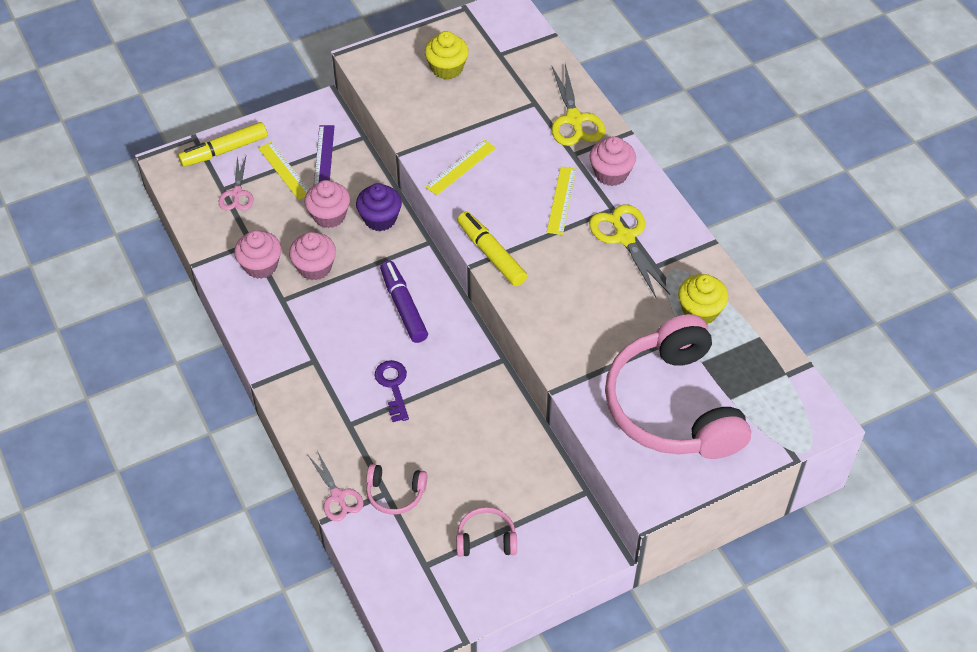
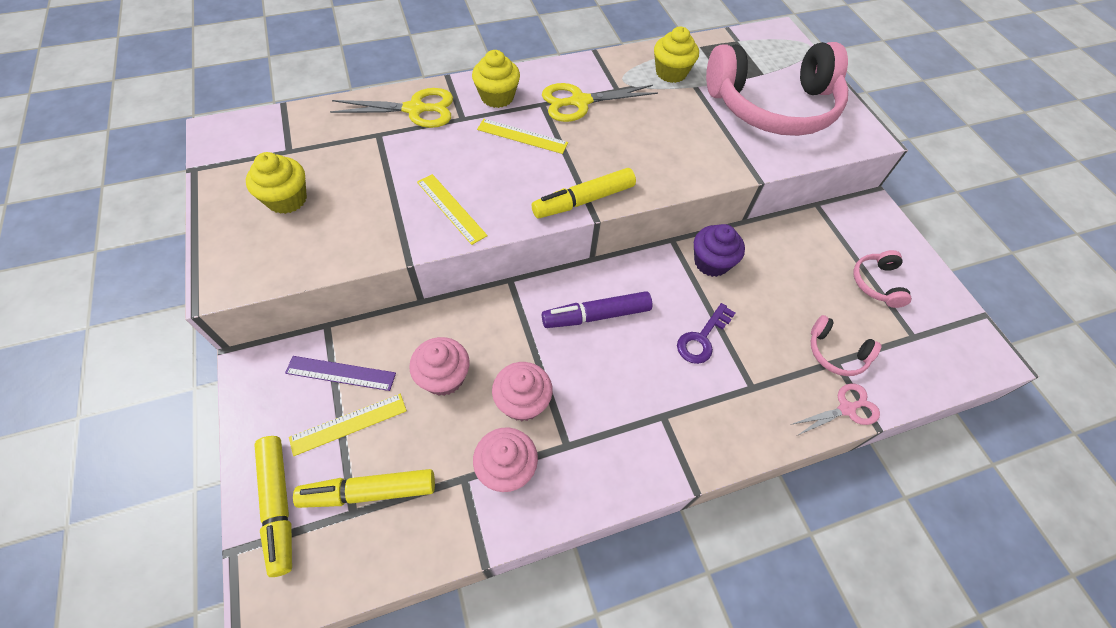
camera: 85 degrees left, 5 degrees up
pink scissors [219,156,254,210] -> yellow marker [293,469,435,508]
purple cupcake [356,183,402,231] -> purple cupcake moved to [694,224,745,277]
pink headphones [366,464,427,515] -> pink headphones turned 105 degrees clockwise [811,315,882,376]
purple key [375,360,409,422] -> purple key turned 45 degrees counterclockwise [677,303,735,364]
pink cupcake [590,136,636,186] -> yellow cupcake [472,50,520,108]

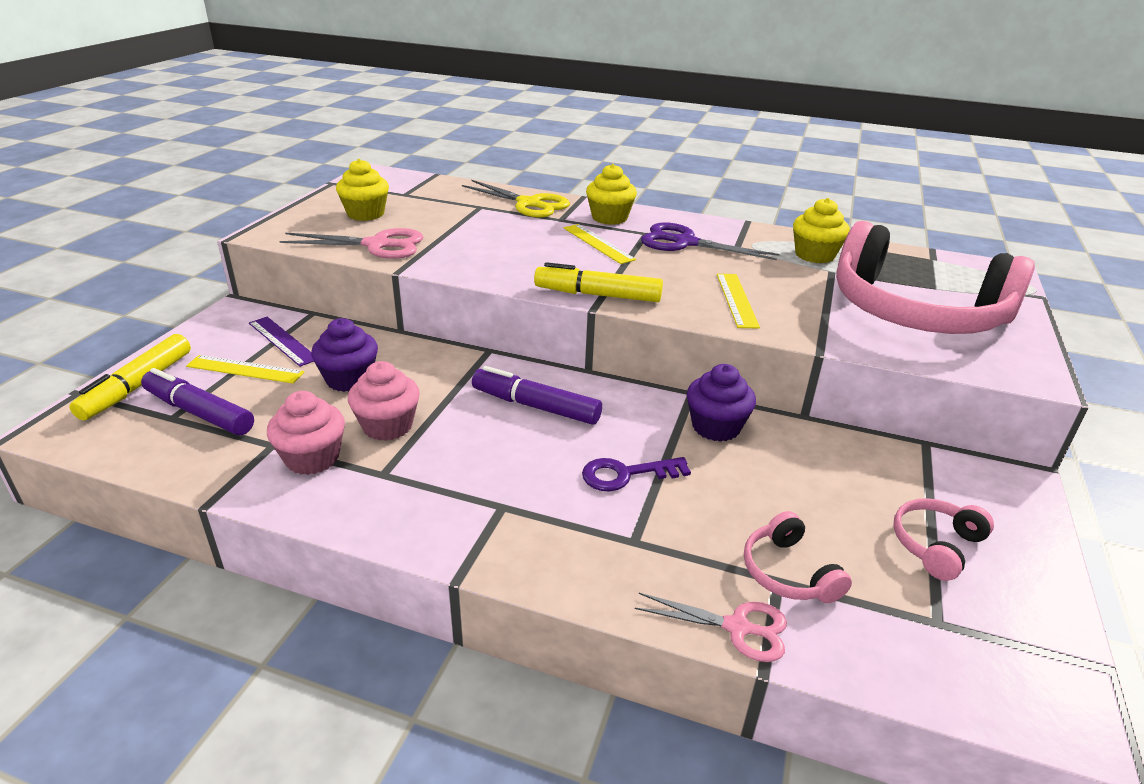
camera: 40 degrees right, 25 degrees down
yellow marker [293,469,435,508] -> purple marker [141,368,254,435]
pink cupcake [409,337,470,396] -> purple cupcake [311,318,378,392]
yellow ruler [417,174,488,245] -> yellow ruler moved to [717,274,760,329]
yellow scissors [542,83,658,122] -> purple scissors [641,222,780,260]
none -> pink scissors [279,228,423,259]

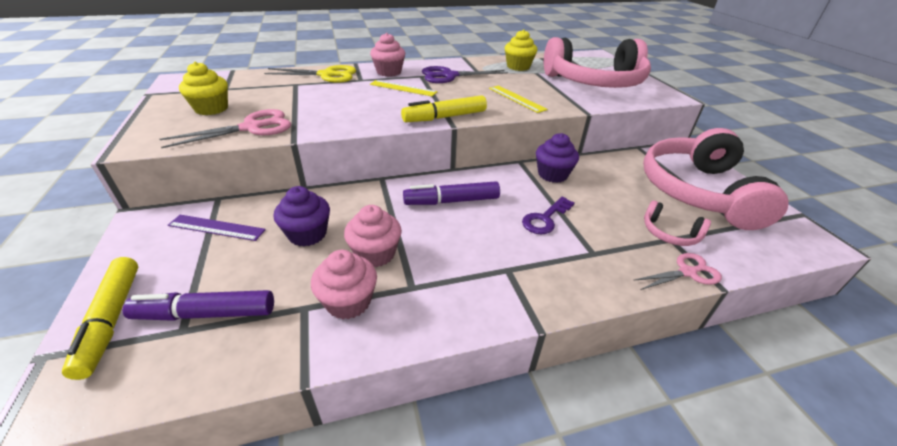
camera: 35 degrees left, 5 degrees up
yellow ruler [186,355,304,384] -> none
yellow cupcake [586,164,637,225] -> pink cupcake [370,33,405,77]
pink headphones [893,498,994,581] -> pink headphones [643,128,789,230], size x2.43

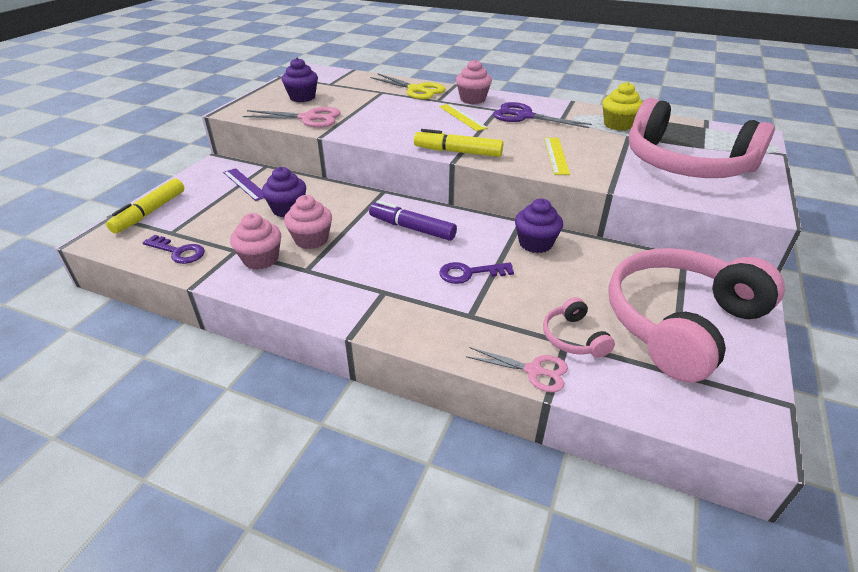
camera: 40 degrees right, 0 degrees up
purple marker [122,290,274,321] -> none
yellow cupcake [179,62,228,115] -> purple cupcake [281,58,318,102]
none -> purple key [142,235,205,264]

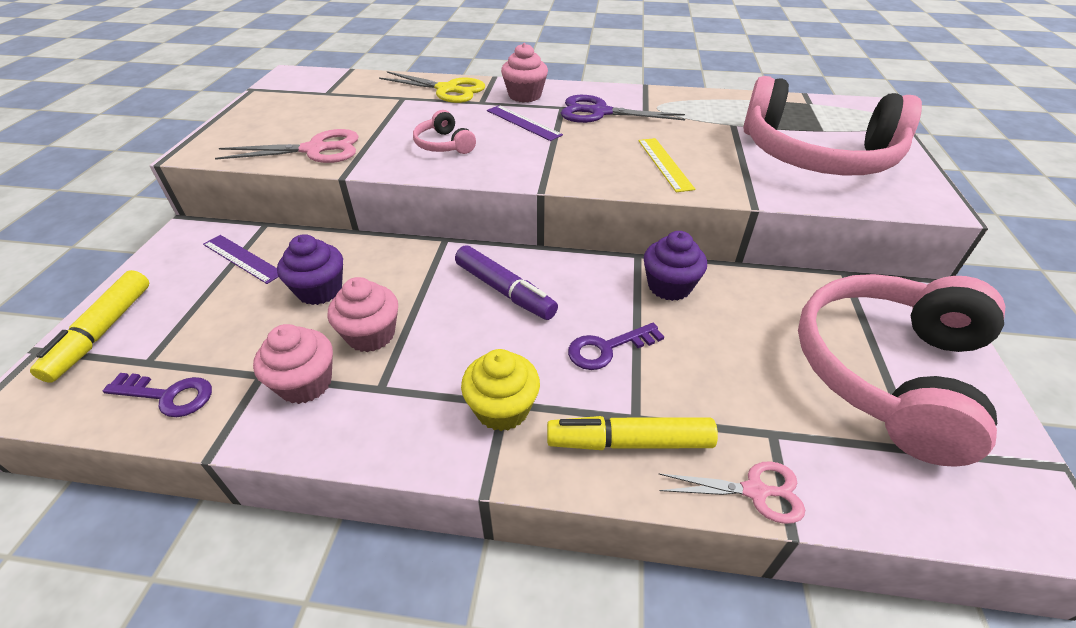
camera: 15 degrees left, 5 degrees up
purple cupcake [281,58,318,102] -> none
purple marker [369,200,457,241] -> purple marker turned 150 degrees counterclockwise [455,245,558,320]
yellow marker [414,129,503,157] -> yellow marker moved to [547,416,718,450]
yellow ruler [439,104,488,131] -> purple ruler [487,105,563,141]
pink headphones [543,297,615,358] -> pink headphones moved to [413,110,476,154]
yellow cupcake [602,82,643,131] -> yellow cupcake moved to [461,349,540,431]

